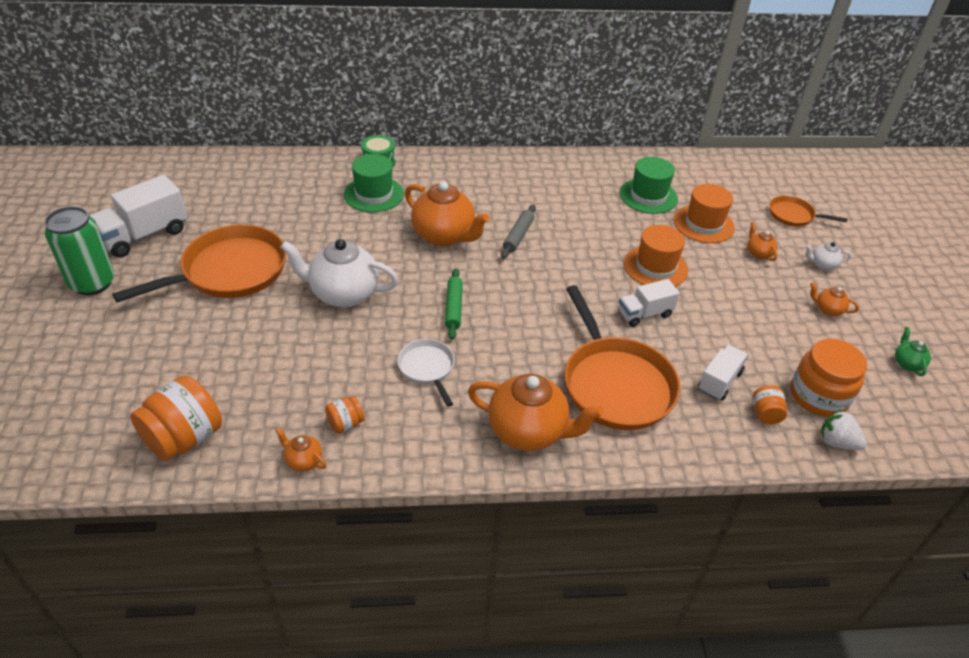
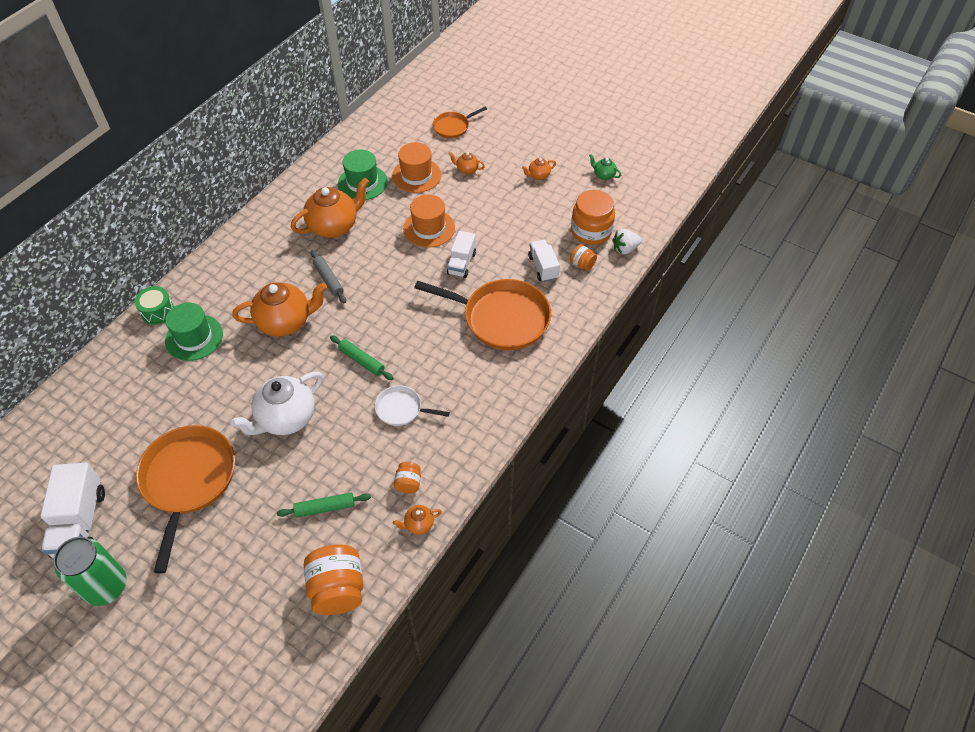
camera: 50 degrees left, 10 degrees up
orange teapot [468,374,603,451] -> orange teapot moved to [291,178,369,238]
white teapot [805,242,851,270] -> none
none -> green rolling pin [277,493,371,518]

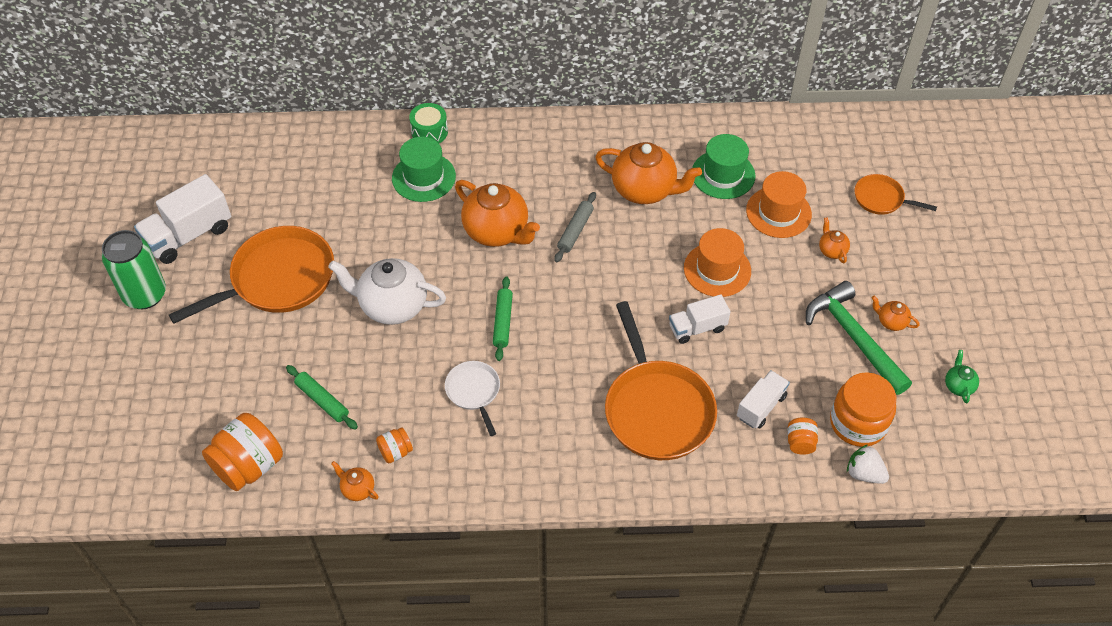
camera: 55 degrees right, 0 degrees up
none -> green hammer [806,281,912,395]

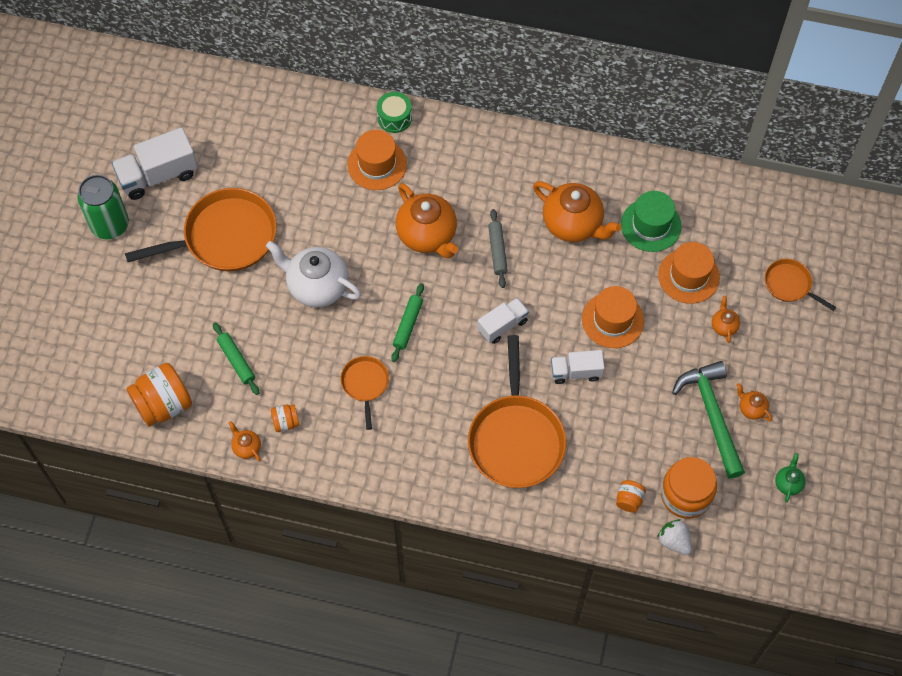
camera: 15 degrees right, 10 degrees up
green hat [392,137,456,202] -> orange hat [347,130,407,190]
white pan [445,361,500,436] -> orange pan [340,356,389,430]
grey rolling pin [554,192,596,262] -> grey rolling pin turned 45 degrees counterclockwise [488,209,508,288]
white truck [737,370,790,428] -> white truck moved to [477,298,529,344]

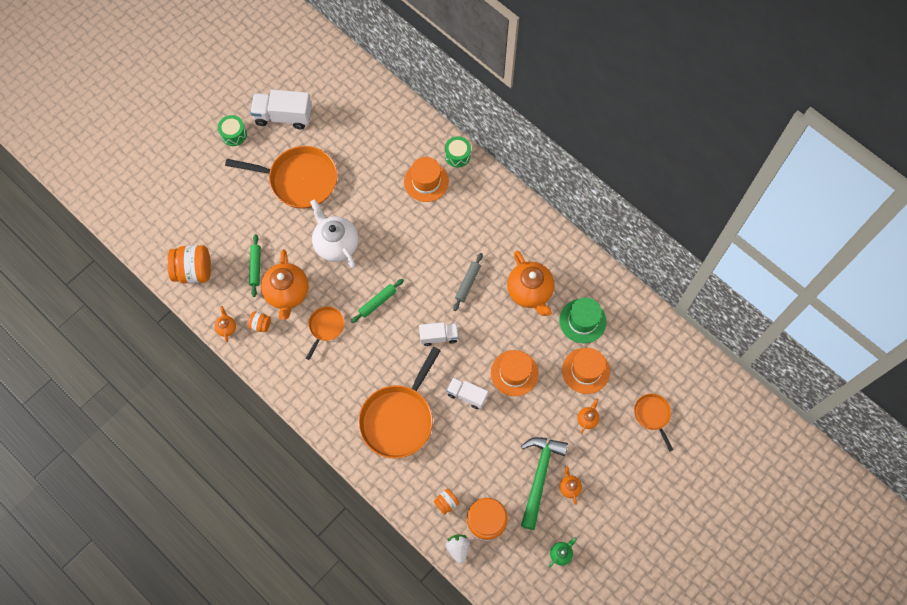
camera: 30 degrees right, 5 degrees up
green can [78,175,129,239] -> green drum [218,115,247,146]
orange teapot [396,183,458,258] -> orange teapot moved to [261,249,309,320]

